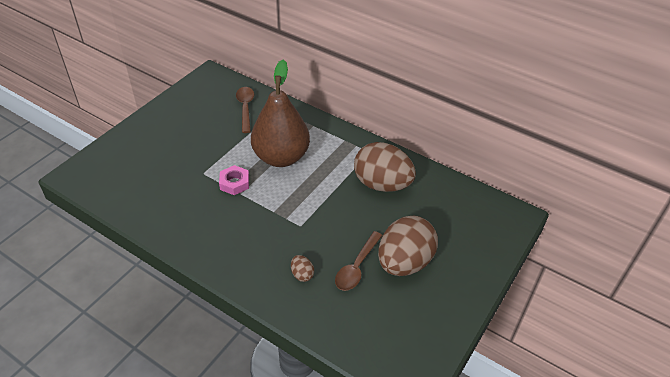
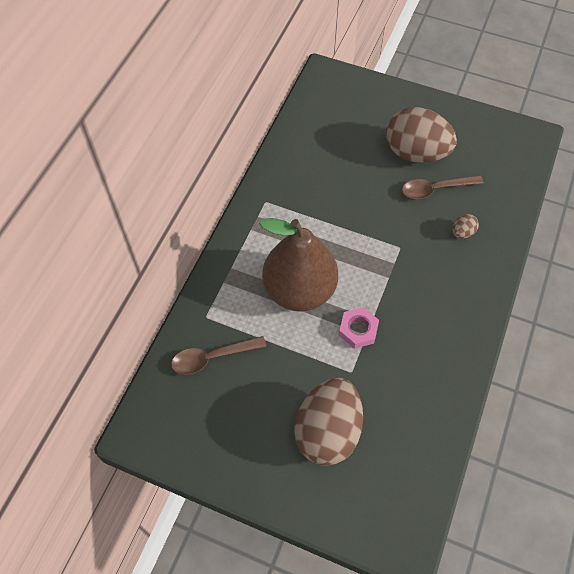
camera: 100 degrees left, 15 degrees up
brown spoon [335,231,382,291] -> brown spoon turned 150 degrees clockwise [402,175,483,199]
brown egg [354,142,416,192] -> brown egg moved to [294,377,363,466]

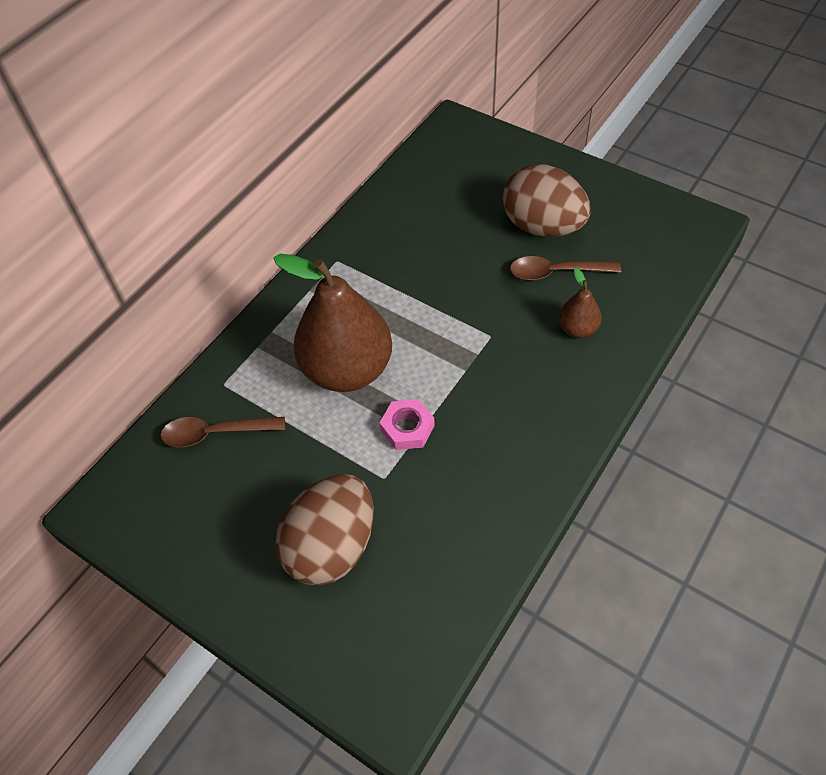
camera: 15 degrees right, 5 degrees down
brown egg [452,214,479,239] -> brown pear [558,268,602,338]

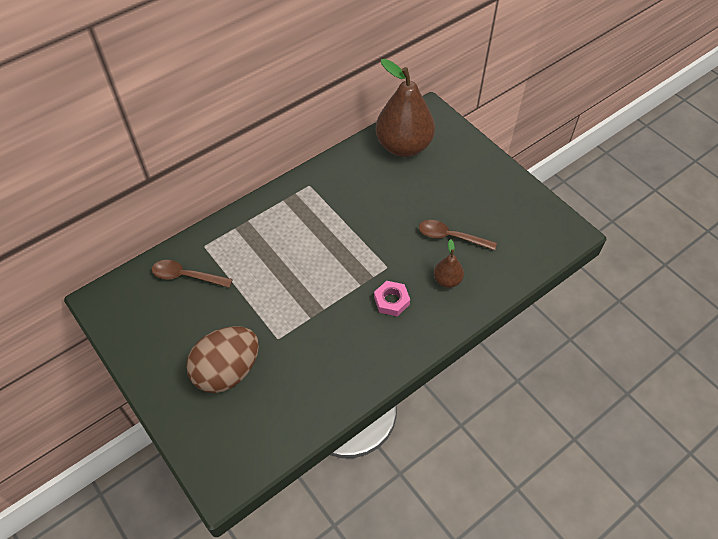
camera: 15 degrees right, 0 degrees up
brown pear [273,254,392,392] -> brown pear moved to [376,59,435,157]
pink nut [380,399,435,450] -> pink nut moved to [374,281,410,316]
brown egg [503,164,591,237] -> none

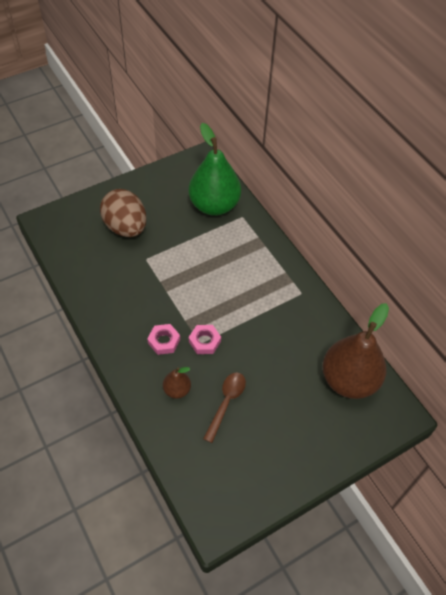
camera: 95 degrees right, 0 degrees up
brown spoon [152,260,233,288] -> green pear [188,123,241,216]
none -> pink nut [189,325,221,354]

